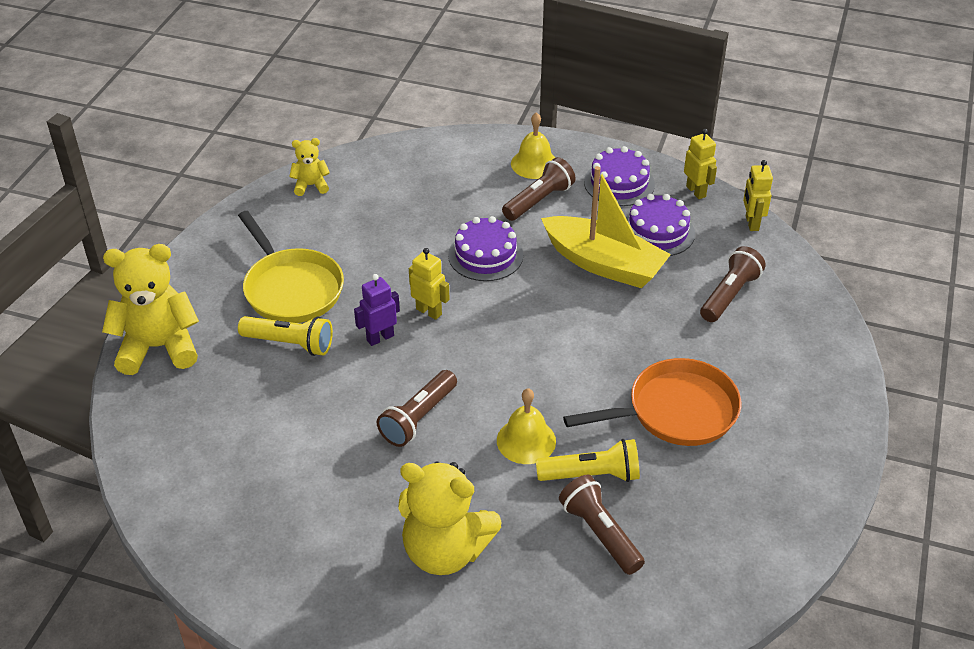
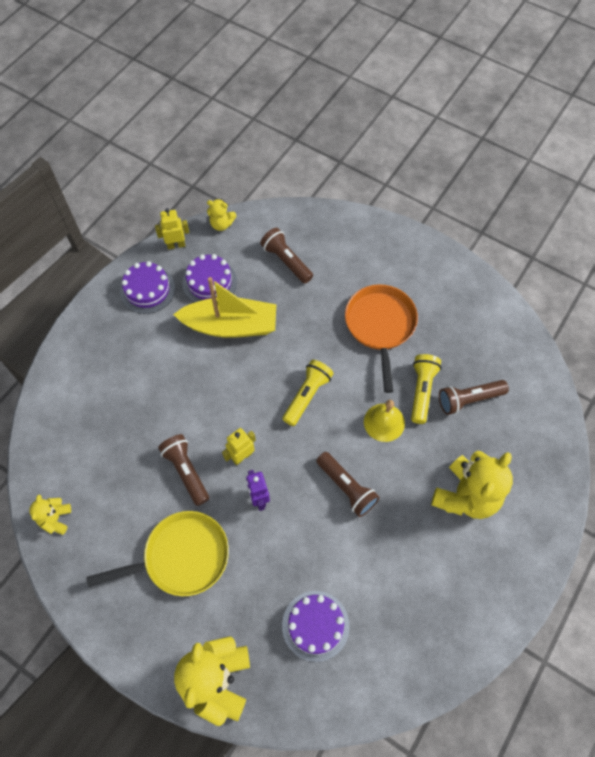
camera: 75 degrees left, 20 degrees up
yellow flashlight [238,316,333,356] -> yellow flashlight moved to [282,360,334,426]
purple cake [448,216,523,281] -> purple cake moved to [282,591,350,662]
brown flashlight [502,157,576,221] -> brown flashlight moved to [158,434,209,506]
yellow bell [511,112,556,179] -> none
yellow boat [541,166,671,288] -> yellow boat turned 45 degrees clockwise [173,277,276,338]
yellow robot [743,160,773,231] -> yellow teddy bear [207,199,236,231]

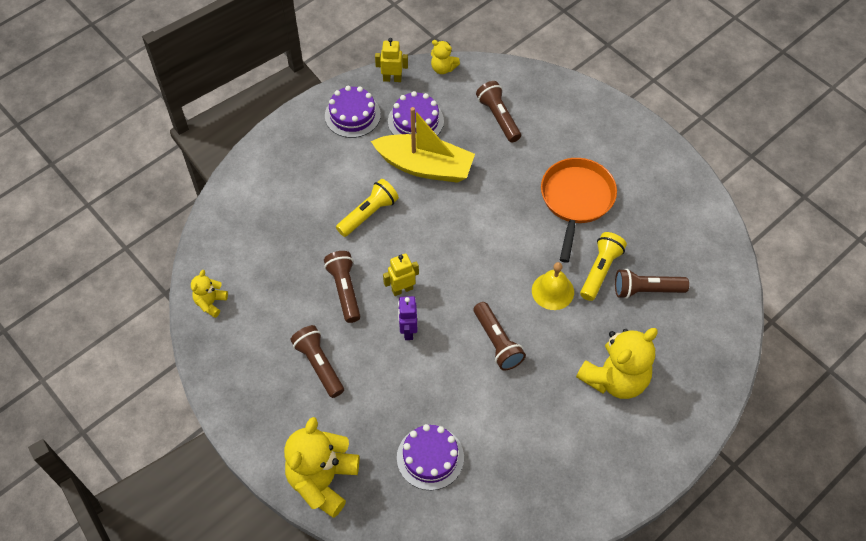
camera: 15 degrees right, 5 degrees down
yellow pan [86,511,229,596] -> brown flashlight [290,325,344,398]
yellow flashlight [282,360,334,426] -> yellow flashlight moved to [336,179,399,237]

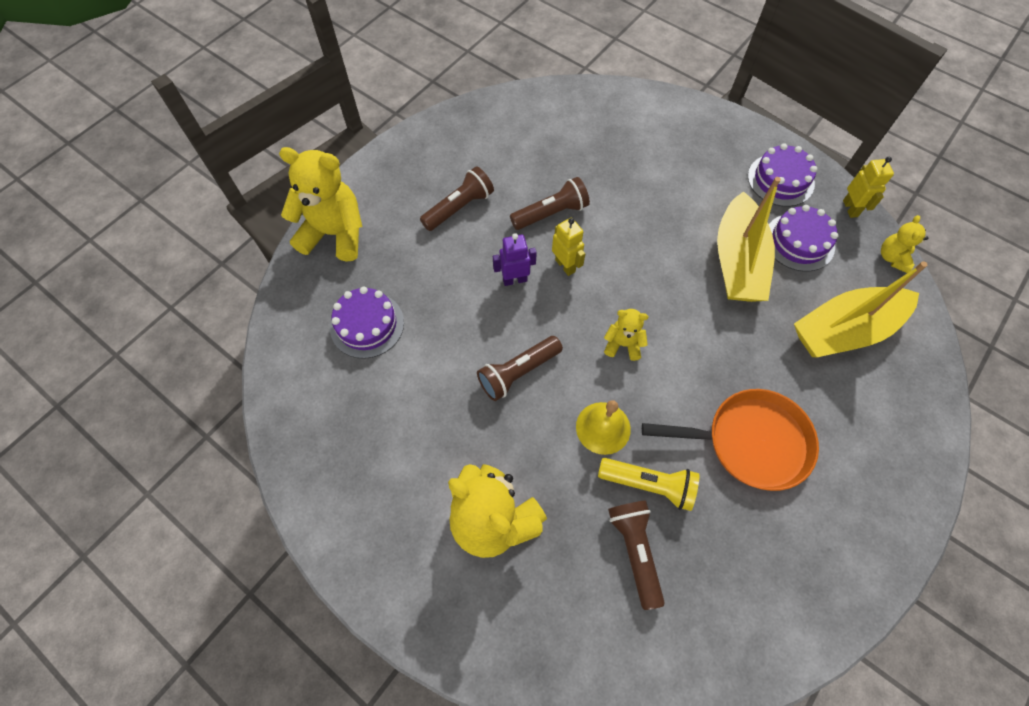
camera: 80 degrees right, 5 degrees up
yellow teddy bear [191,270,228,318] -> yellow teddy bear moved to [604,309,648,361]
yellow flashlight [336,179,399,237] -> none
brown flashlight [476,81,521,142] -> yellow boat [794,261,927,357]

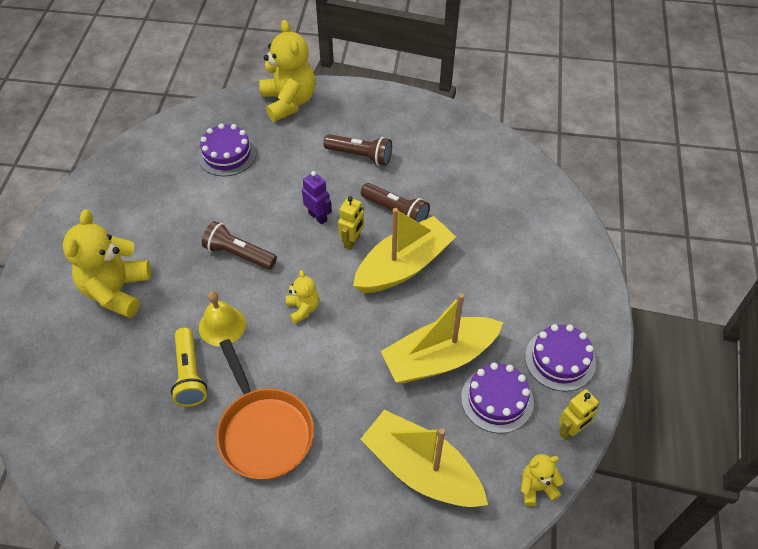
camera: 60 degrees right, 10 degrees down
brown flashlight [608,500,665,610] -> none
none -> yellow boat [353,208,456,293]

